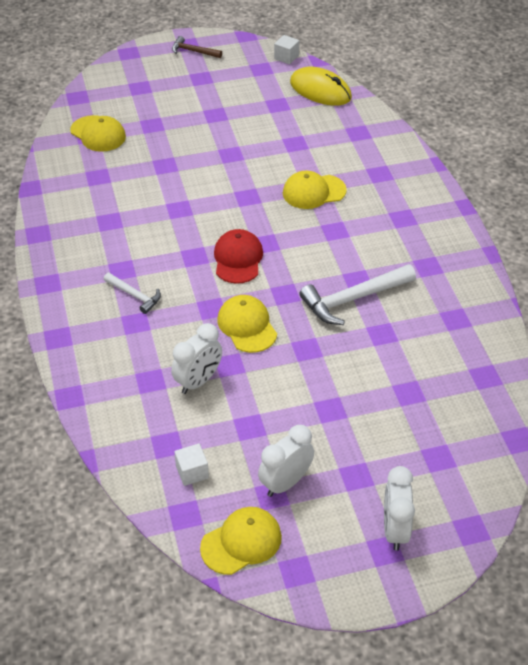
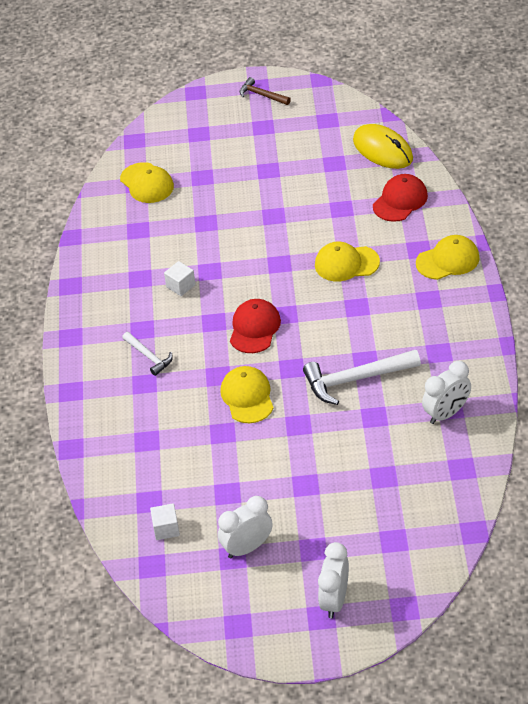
camera: 15 degrees right, 0 degrees up
white clock [171,323,222,394] -> white clock moved to [422,361,471,424]
yellow cap [200,507,282,575] -> yellow cap moved to [416,235,480,280]
white cube [274,35,299,64] -> white cube moved to [164,261,196,296]
none -> red cap [373,174,428,222]

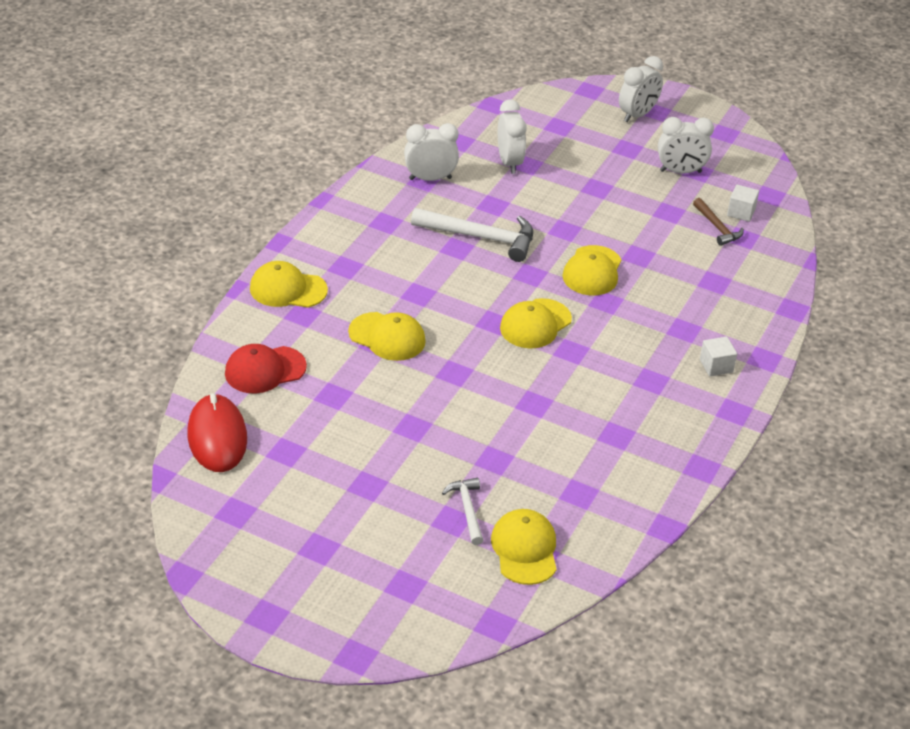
camera: 155 degrees left, 5 degrees down
white hammer [122,332,173,376] -> white hammer moved to [442,478,484,545]
white cube [164,261,196,296] -> white cube moved to [700,337,737,376]
red cap [230,299,281,353] -> yellow cap [500,298,572,349]
brown hammer [240,77,291,105] -> brown hammer moved to [693,198,744,246]
yellow mouse [353,124,413,169] -> red mouse [187,393,247,472]
none -> white clock [498,99,527,174]

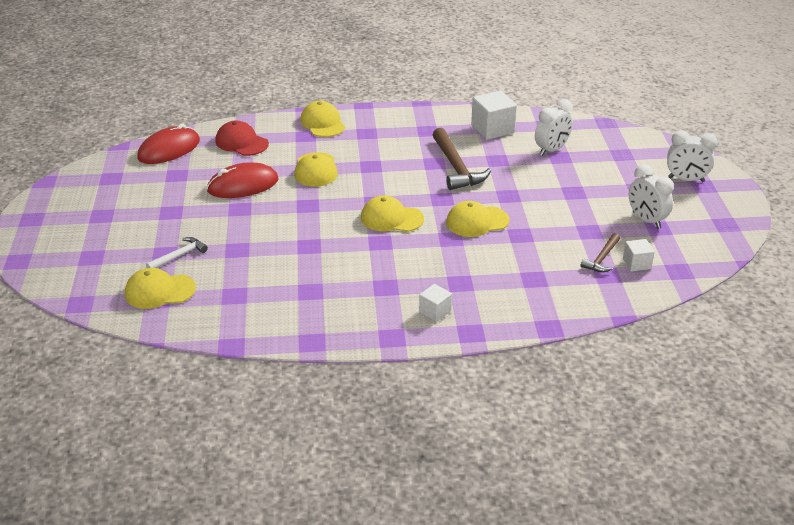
camera: 60 degrees right, 5 degrees down
white clock [404,123,459,181] -> white cube [471,91,517,140]
white hammer [411,208,533,262] -> brown hammer [433,128,491,190]
yellow cap [491,509,557,585] -> yellow cap turned 150 degrees counterclockwise [125,268,196,309]
none -> red mouse [207,162,279,198]

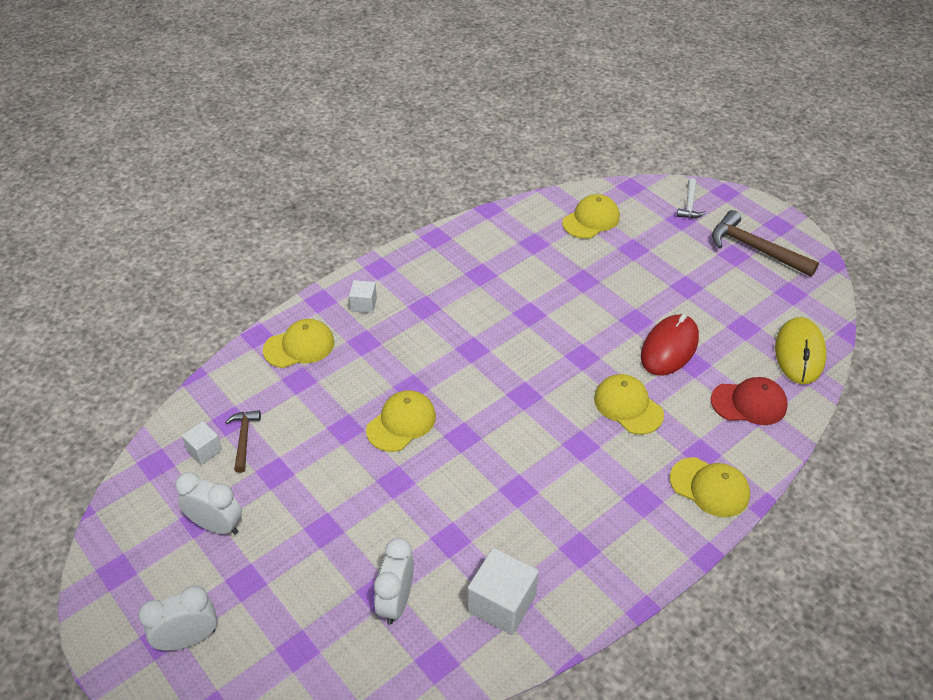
camera: 145 degrees right, 10 degrees up
red mouse [137,124,200,164] -> yellow mouse [775,317,827,384]
white hammer [146,237,208,268] -> white hammer moved to [677,178,706,218]
yellow cap [361,195,424,232] -> yellow cap moved to [263,319,334,368]
brown hammer [433,128,491,190] -> brown hammer moved to [712,210,819,277]

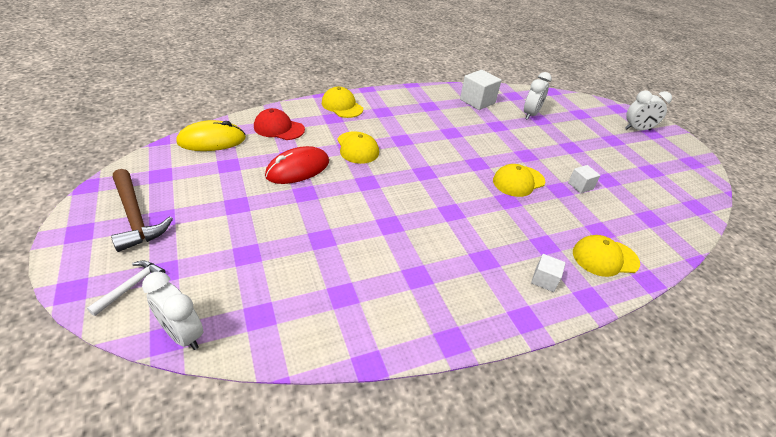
camera: 165 degrees left, 5 degrees down
white clock [175,472,242,535] -> white clock moved to [142,272,203,350]
white cube [182,421,222,465] -> white cube moved to [568,165,600,193]
brown hammer [225,410,261,473] -> none
yellow cap [562,194,620,239] -> none
yellow mouse [775,317,827,384] -> yellow mouse turned 45 degrees clockwise [176,120,246,151]

